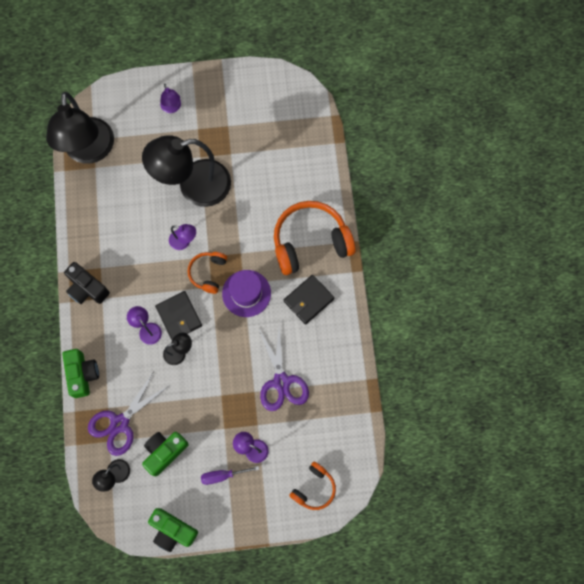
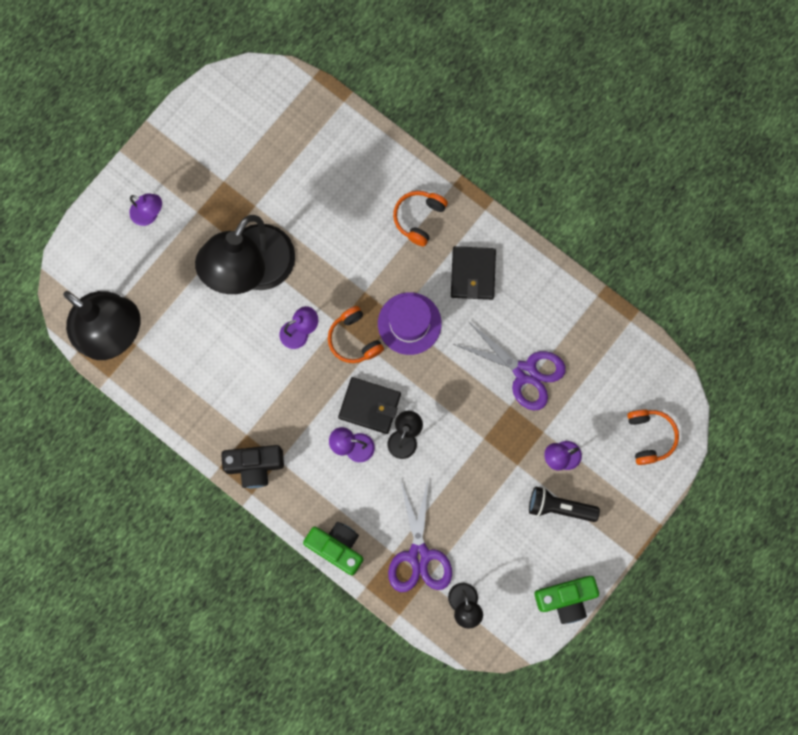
camera: 45 degrees left, 5 degrees up
green camera [142,432,189,476] -> none
purple screwdriver [201,466,259,485] -> black flashlight [529,486,600,522]
orange headphones [274,201,356,275] -> orange headphones [393,191,448,246], size x0.52

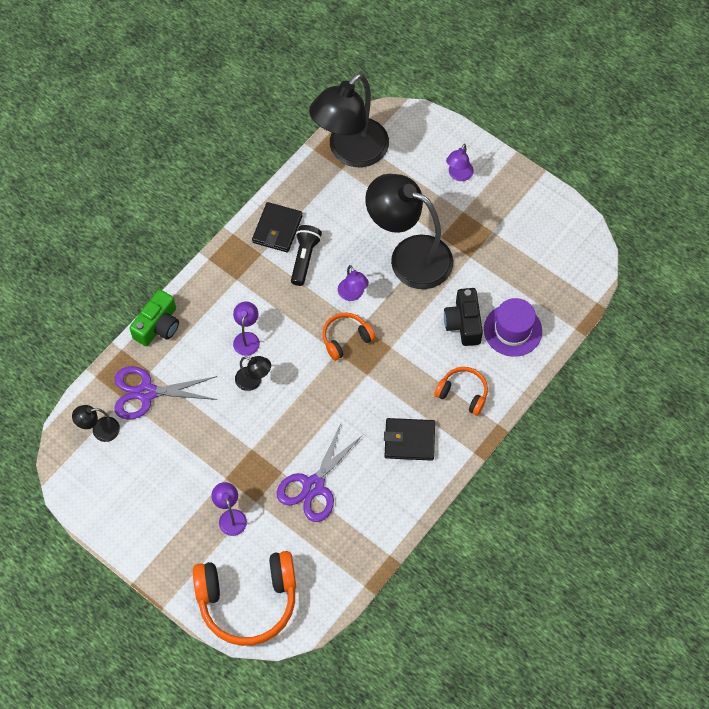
camera: 90 degrees right, 15 degrees down
black camera [221,445,284,488] -> black camera moved to [444,288,483,346]
black wallet [338,377,401,434] -> black wallet moved to [252,202,303,252]
purple hat [378,292,442,355] -> purple hat moved to [484,298,542,357]
black flashlight [529,486,600,522] -> black flashlight moved to [291,225,322,286]
green camera [534,576,599,624] -> none
orange headphones [627,409,679,465] -> orange headphones [193,551,296,646], size x1.91

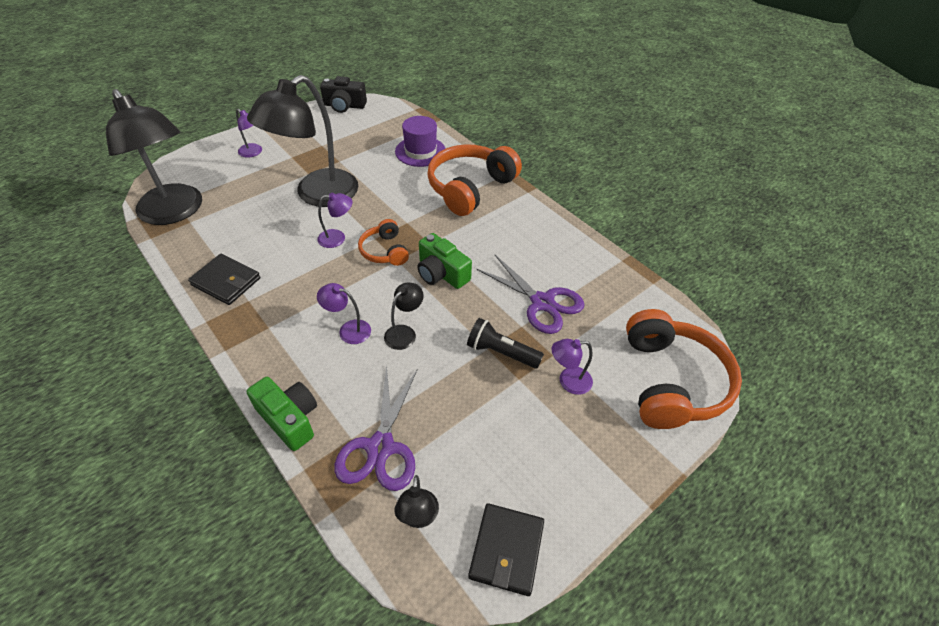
camera: 80 degrees left, 15 degrees down
black flashlight [291,225,322,286] -> black flashlight moved to [467,318,544,369]
black wallet [384,418,435,461] -> black wallet moved to [468,503,544,596]
orange headphones [434,367,488,416] -> orange headphones [427,144,522,216], size x1.91
black camera [444,288,483,346] -> black camera moved to [320,76,367,113]
none -> green camera [417,233,472,289]

